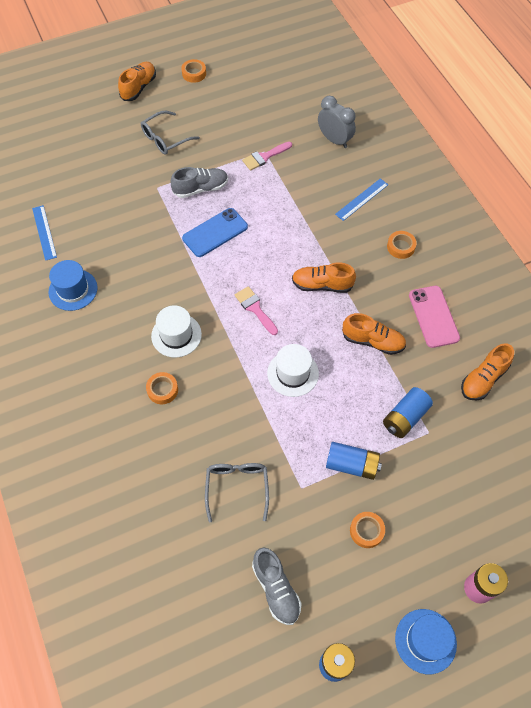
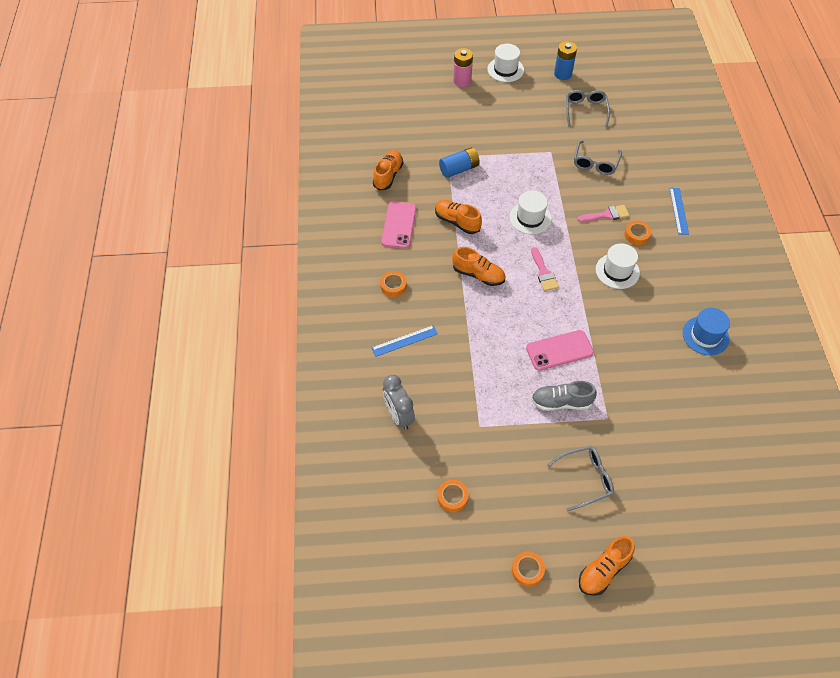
camera: 160 degrees left, 5 degrees down
blue ruler [32,205,57,261] -> blue ruler moved to [669,188,689,235]
blue phone [182,208,248,257] -> pink phone [526,330,594,371]
pink brush [242,142,292,171] -> pink brush moved to [577,205,629,222]
grey shoe [252,547,302,625] -> grey glasses [566,90,610,127]
blue battery [326,442,382,480] -> none
orange tape [350,512,385,548] -> orange tape moved to [437,480,469,512]
blue hat [395,609,457,674] -> white hat [487,44,524,82]
orange shoe [461,343,514,400] -> orange shoe turned 45 degrees counterclockwise [373,150,403,191]

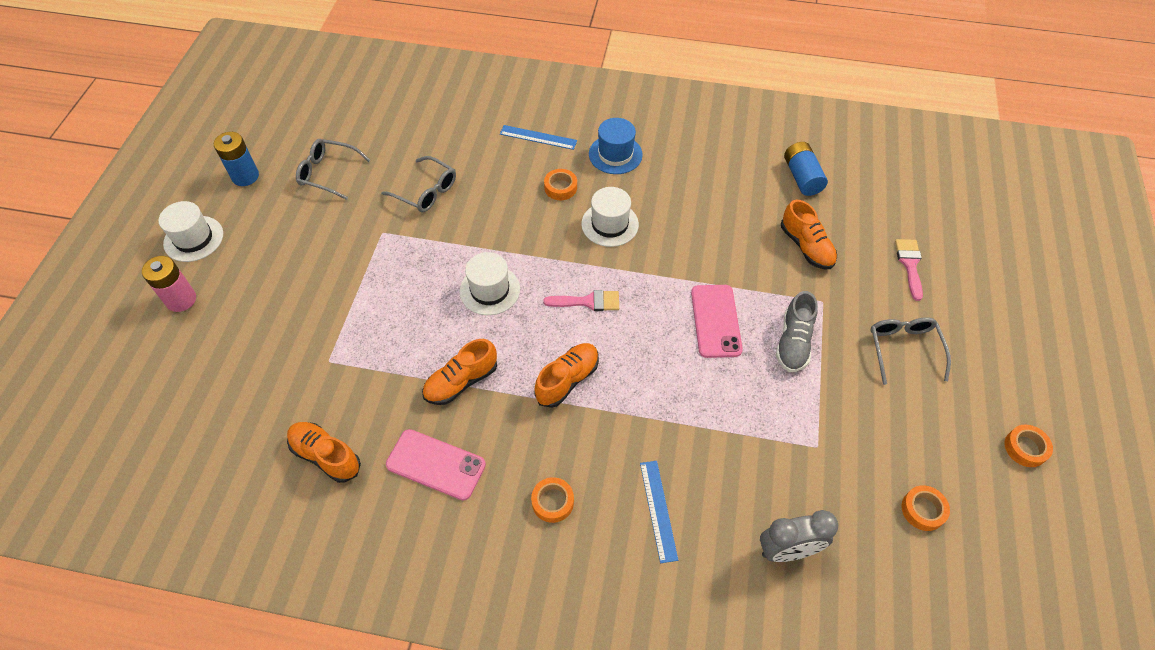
camera: 75 degrees left, 0 degrees up
blue battery [439,147,480,178] -> blue battery moved to [784,142,828,196]
pink brush [577,205,629,222] -> pink brush moved to [895,239,923,301]
orange shoe [579,536,635,596] -> orange shoe moved to [781,199,837,269]
blue hat [683,308,730,355] -> blue hat moved to [589,118,643,174]

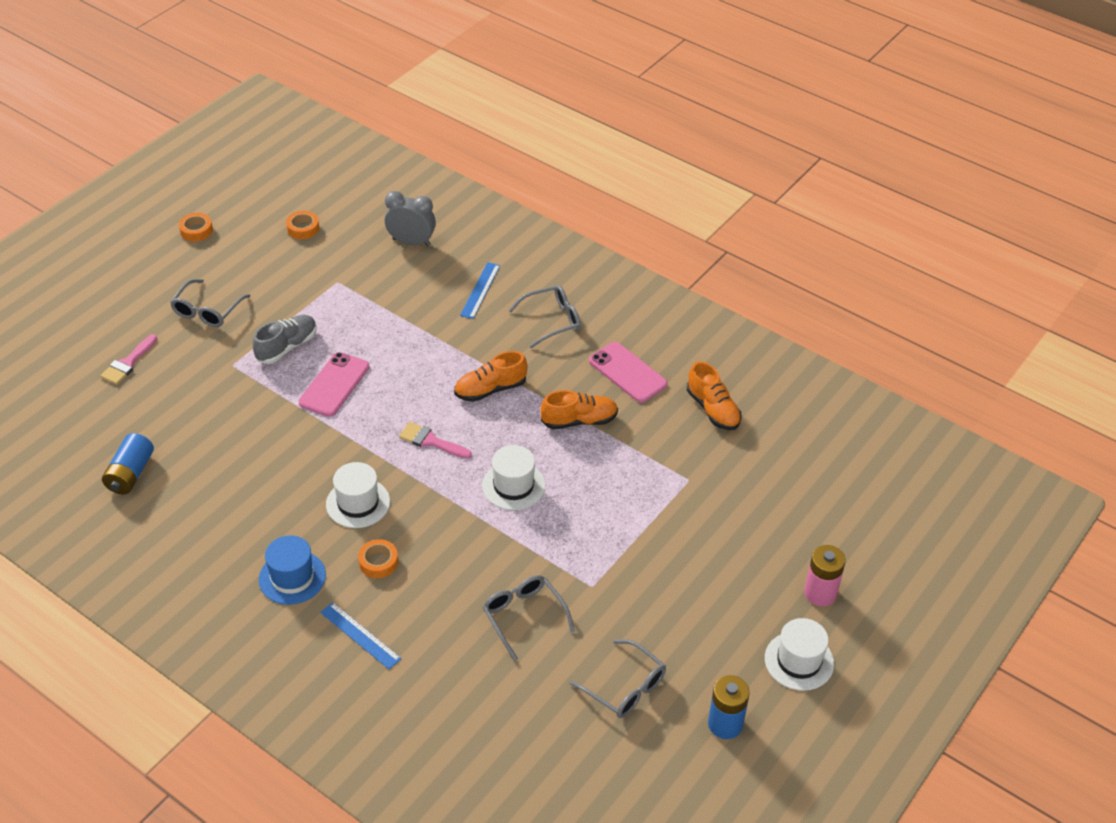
camera: 155 degrees left, 10 degrees down
orange tape [531,477,574,523] -> grey glasses [509,285,581,348]
orange shoe [781,199,837,269] -> none

